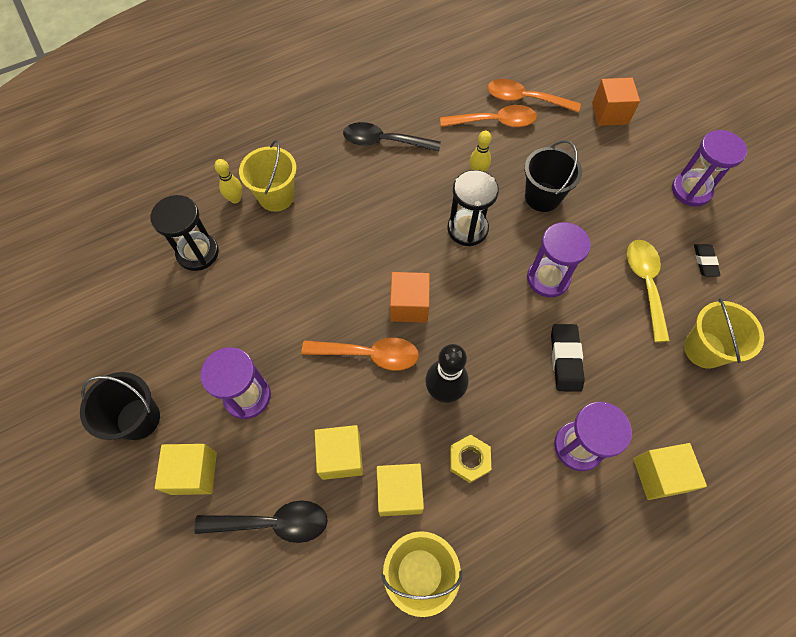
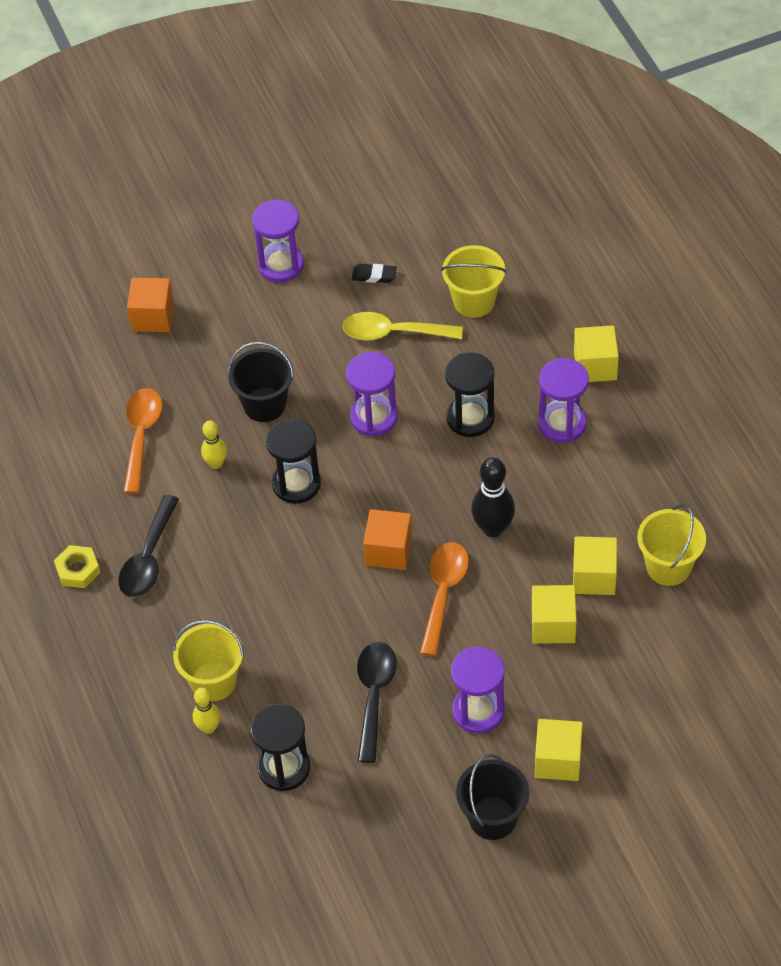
camera: 80 degrees left, 10 degrees down
black spoon [194,501,328,543] -> black spoon moved to [357,642,397,763]
yellow nut [450,435,491,483] -> yellow nut moved to [54,545,100,588]
orange spoon [487,79,581,113] -> none
black eraser [551,324,585,392] -> black hourglass [445,352,495,437]

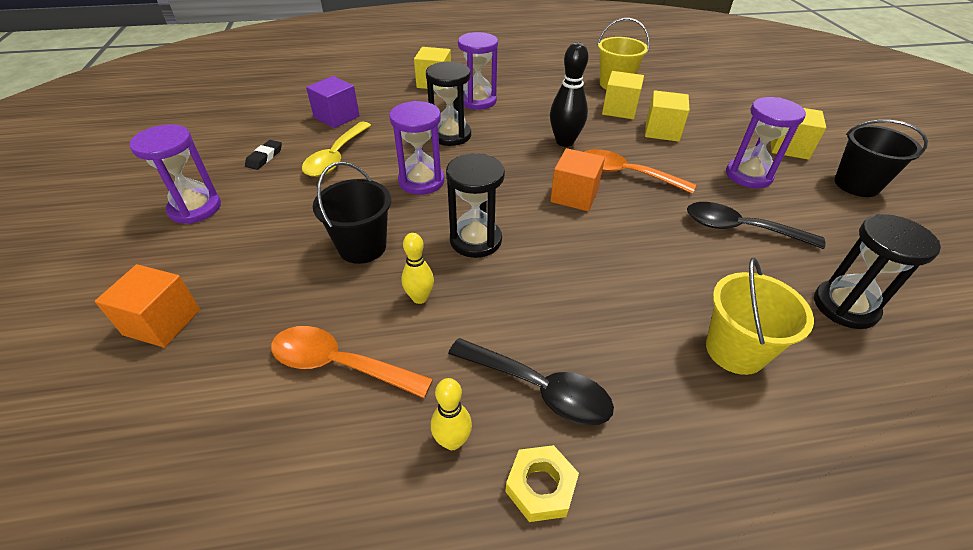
camera: 80 degrees left, 10 degrees down
yellow bowling pin [193,687,221,734] -> yellow bowling pin moved to [431,378,472,450]
yellow bucket [441,245,506,318] -> purple cube [306,76,360,128]

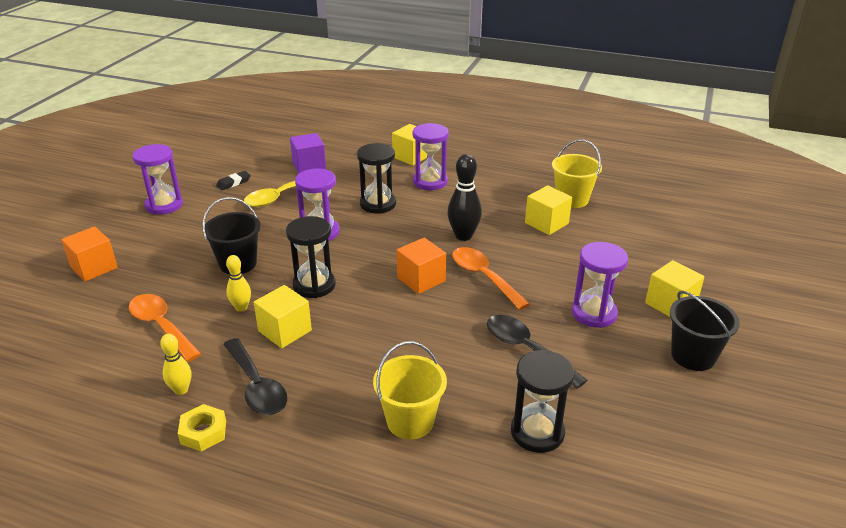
camera: 30 degrees right, 10 degrees down
yellow cube [645,90,690,142] -> yellow cube moved to [254,285,312,348]

